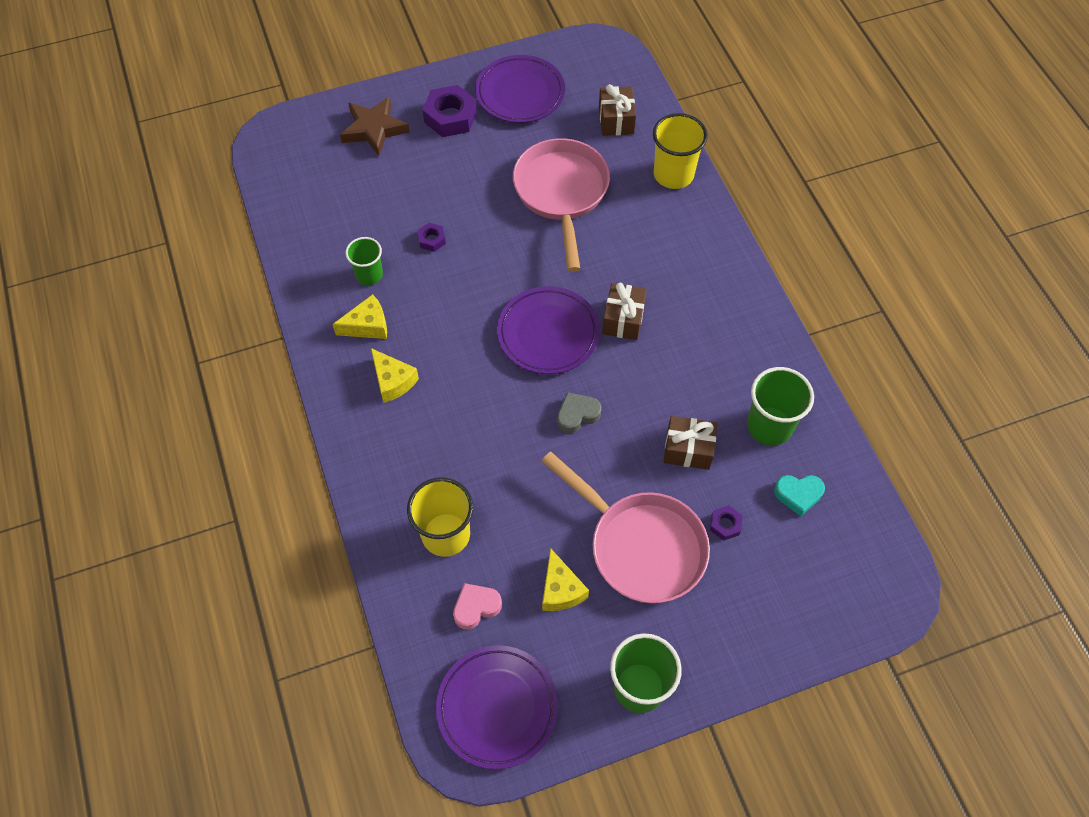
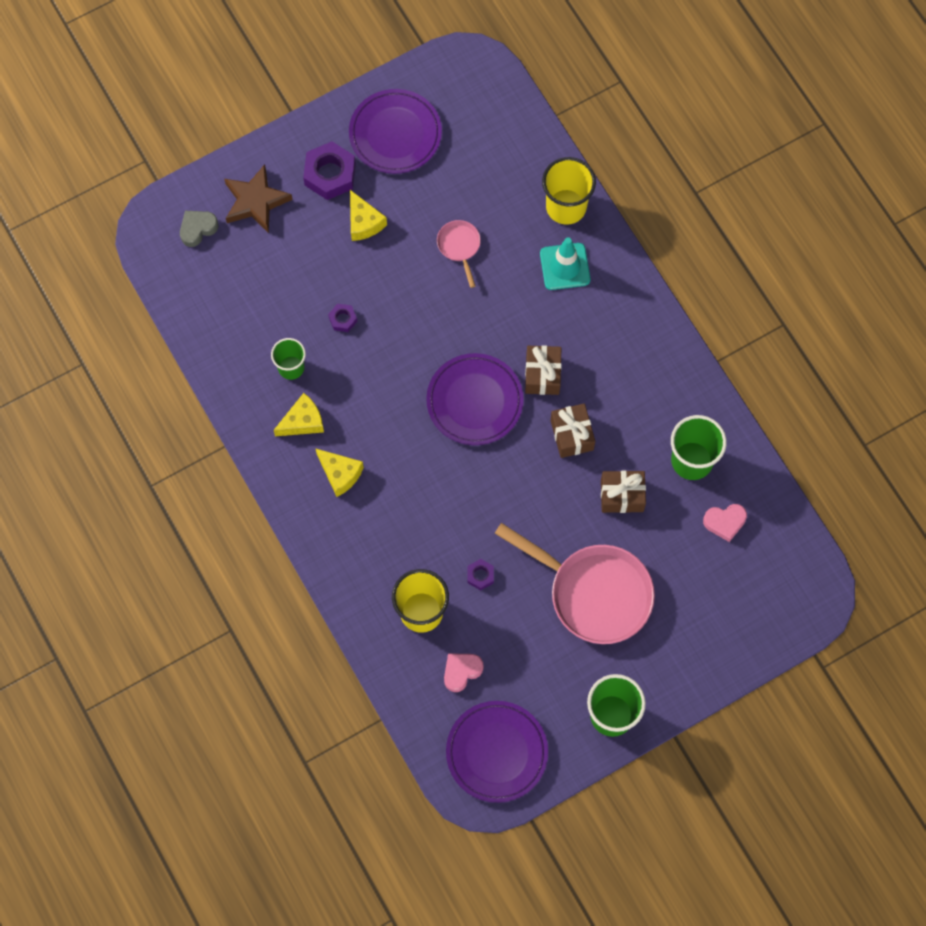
camera: 10 degrees left, 10 degrees up
pink pan [513,138,610,272] -> pink pan [437,220,481,288], size x0.45
yellow cheese [542,548,589,611] -> yellow cheese moved to [350,190,387,241]
grey heart [557,392,601,433] -> grey heart moved to [180,211,218,247]
brown gift [599,84,636,136] -> brown gift moved to [550,403,595,458]
purple nut [710,505,743,541] -> purple nut moved to [468,559,494,590]
turquoise heart [774,475,825,516] -> pink heart [703,504,747,542]
none -> turquoise traffic cone [540,237,590,290]

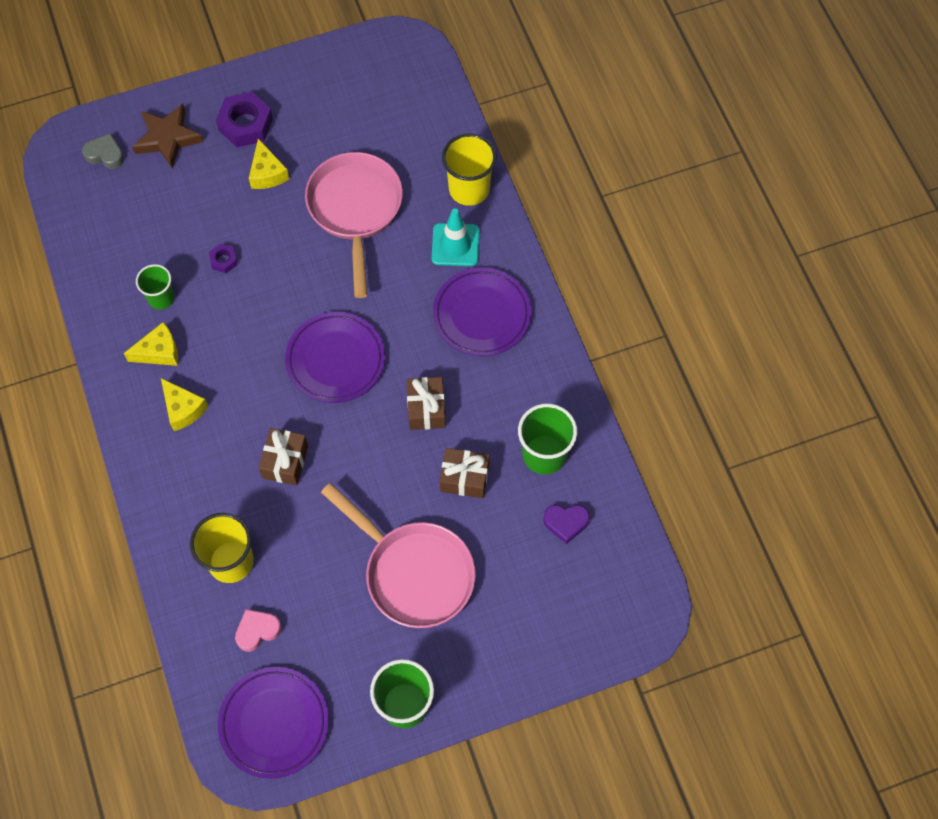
camera: 10 degrees right, 5 degrees down
grey heart [180,211,218,247] -> grey heart turned 45 degrees clockwise [82,133,124,169]
purple plate [349,89,442,174] -> purple plate moved to [433,267,531,356]
pink pan [437,220,481,288] -> pink pan [305,152,403,298], size x2.20
purple nut [468,559,494,590] -> none
brown gift [525,345,562,395] -> brown gift moved to [259,428,308,485]
pink heart [703,504,747,542] -> purple heart [543,505,590,544]

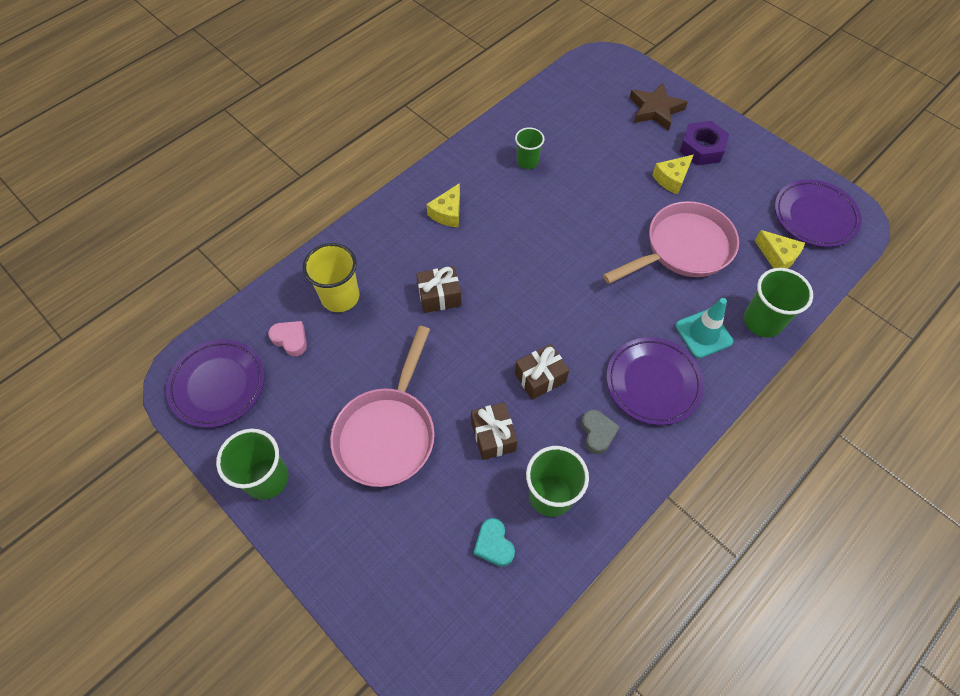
camera: 65 degrees right, 5 degrees down
grey heart [82,133,124,169] -> grey heart moved to [581,410,620,454]
yellow cheese [124,322,178,366] -> yellow cheese moved to [755,230,805,269]
purple nut [209,243,238,273] -> none
purple plate [285,312,385,403] -> purple plate moved to [775,179,862,247]
yellow cup [442,133,497,206] -> green cup [744,268,813,338]
purple heart [543,505,590,544] -> turquoise heart [474,518,515,567]

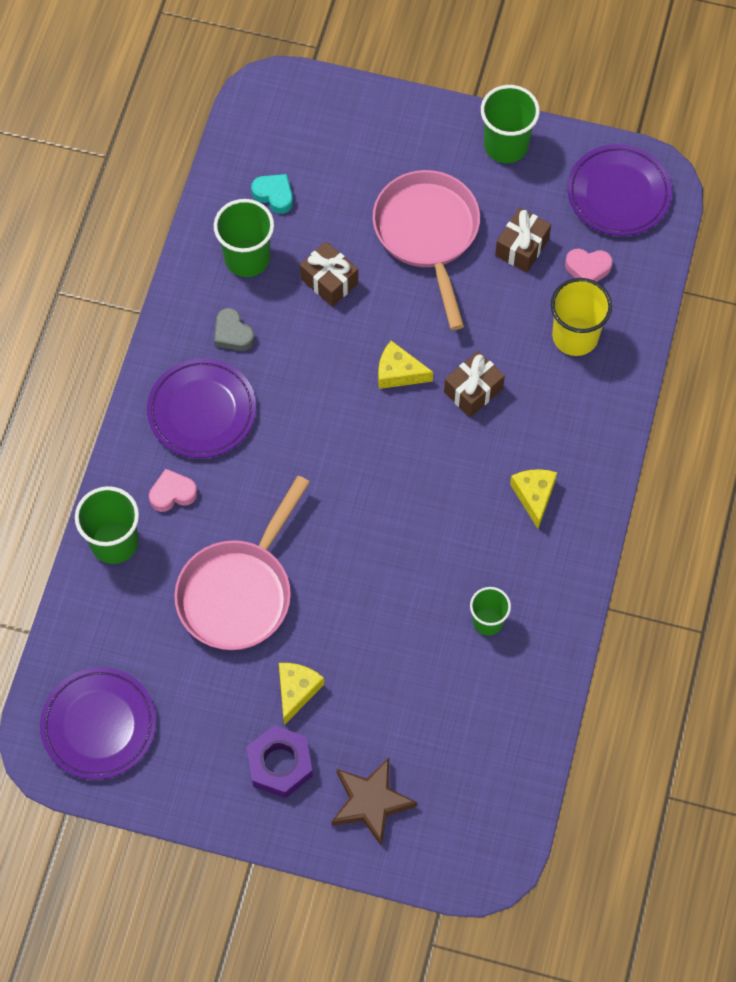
camera: 150 degrees right, 5 degrees up
brown gift [515,344,569,400] -> brown gift moved to [495,208,551,272]
turquoise traffic cone [675,298,733,358] -> pink heart [149,469,197,512]
yellow cheese [755,230,805,269] -> yellow cheese moved to [378,341,433,389]

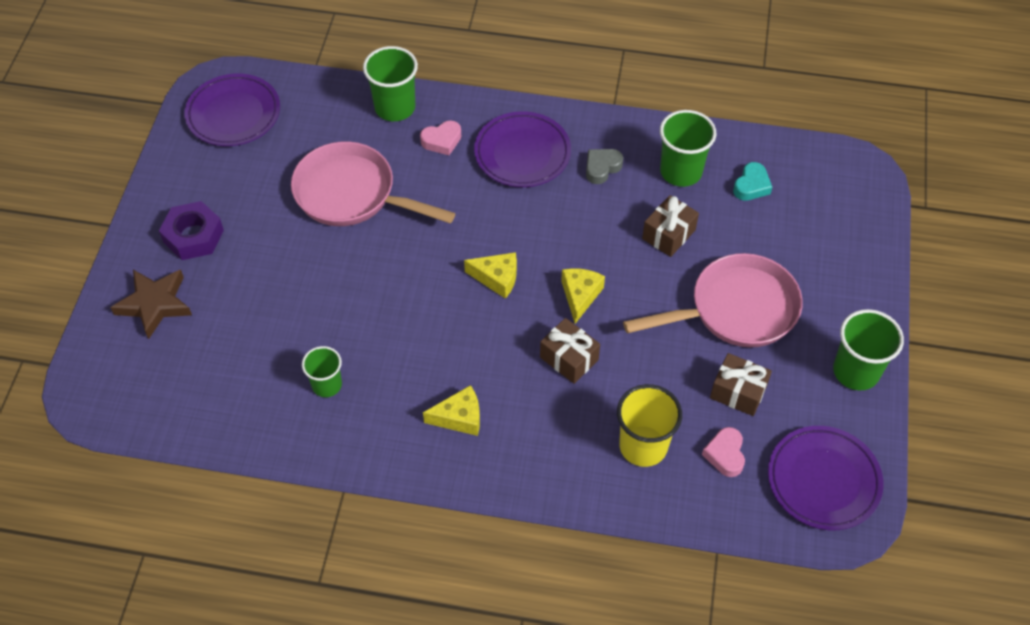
camera: 85 degrees right, 10 degrees down
pink heart [149,469,197,512] -> pink heart turned 90 degrees clockwise [420,120,461,155]
yellow cheese [279,663,324,725] -> yellow cheese moved to [464,252,517,299]

